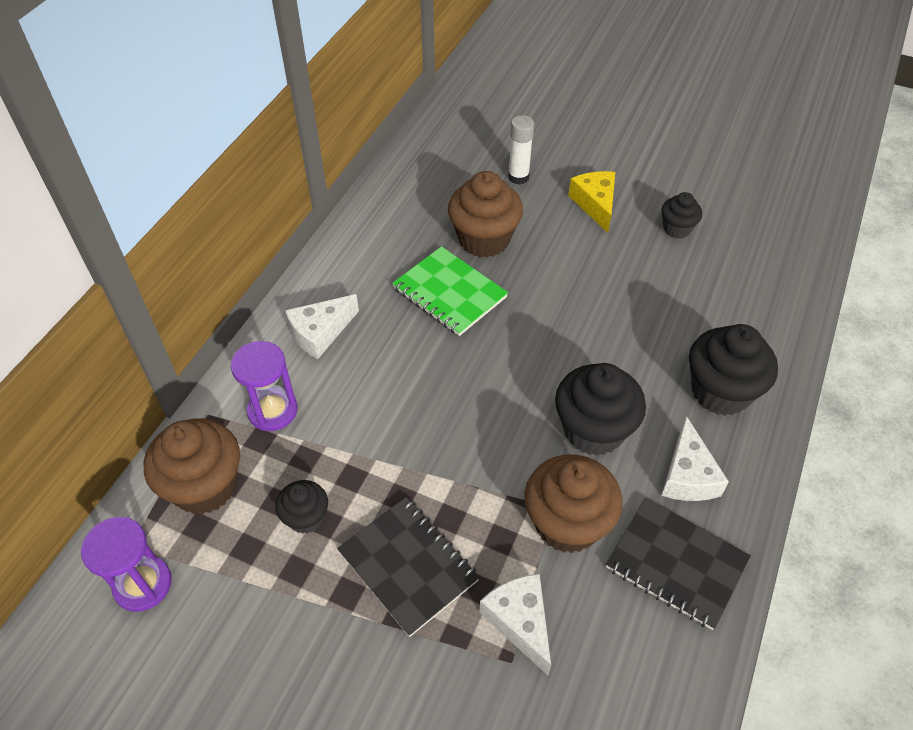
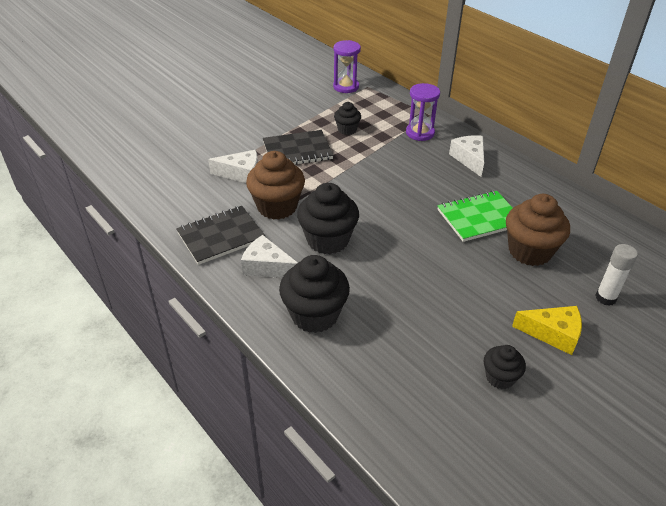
camera: 115 degrees right, 10 degrees down
brown cupcake [144,419,240,514] -> none

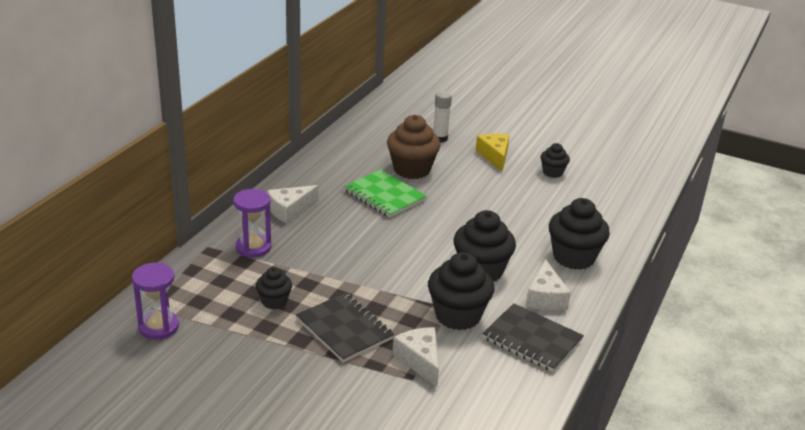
camera: 115 degrees left, 10 degrees down
brown cupcake [246,151,305,220] -> black cupcake [428,252,494,330]

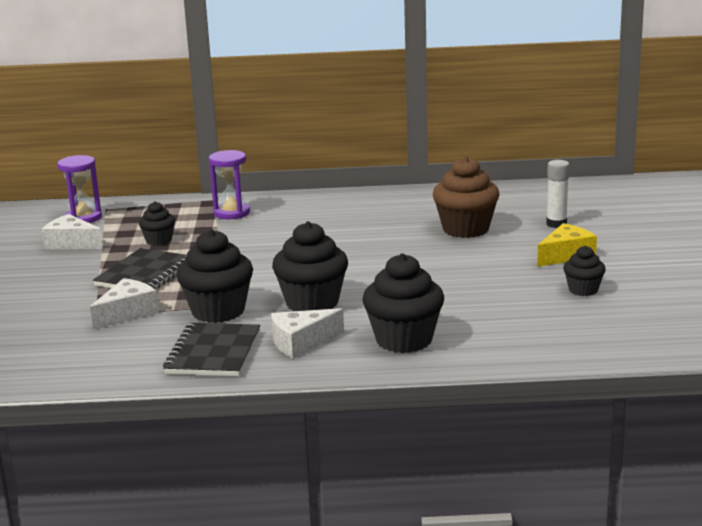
camera: 65 degrees right, 10 degrees down
white cheese [267,185,318,224] -> white cheese moved to [42,214,103,249]
green notebook [344,169,427,218] -> none

